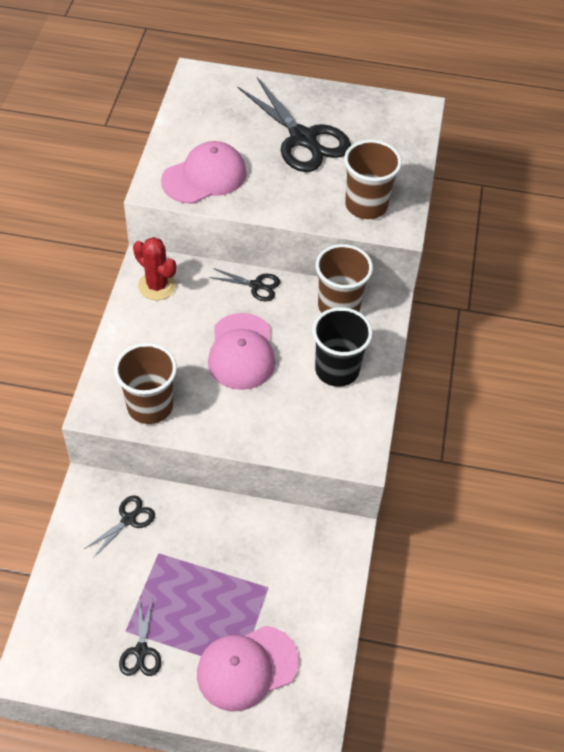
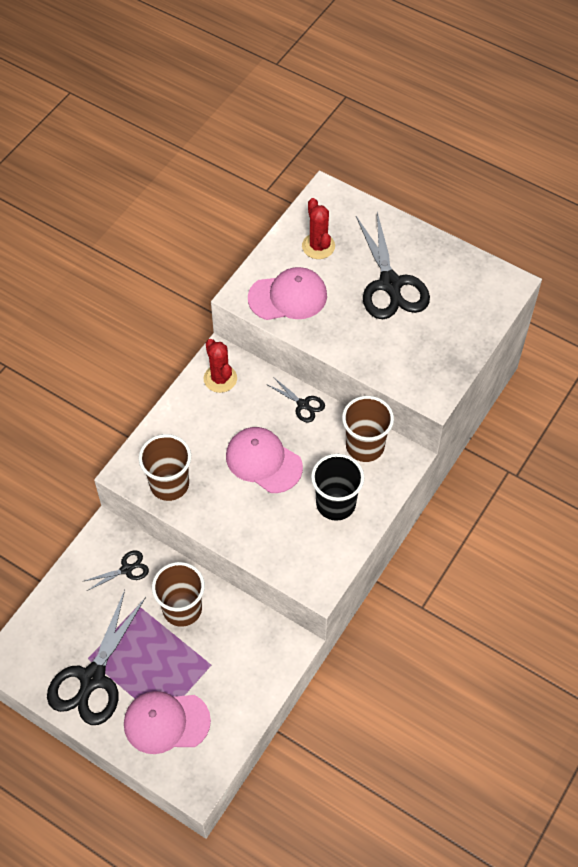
camera: 25 degrees right, 5 degrees up
black scissors [119,598,161,676] -> black scissors [47,590,146,725], size x2.10
pink cap [208,313,275,390] -> pink cap turned 105 degrees clockwise [226,427,303,493]
brown cup [344,140,402,219] -> brown cup moved to [152,562,205,627]
none -> red cactus [302,198,335,259]

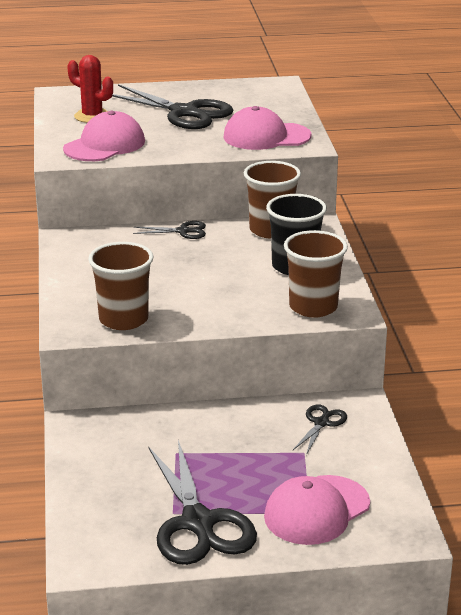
camera: 40 degrees left, 30 degrees down
black scissors [85,551,149,591] -> black scissors moved to [293,405,347,455]
brown cup [152,562,205,627] -> brown cup moved to [284,230,348,318]
red cactus [204,339,237,393] -> none
pink cap [226,427,303,493] -> pink cap moved to [223,106,311,150]

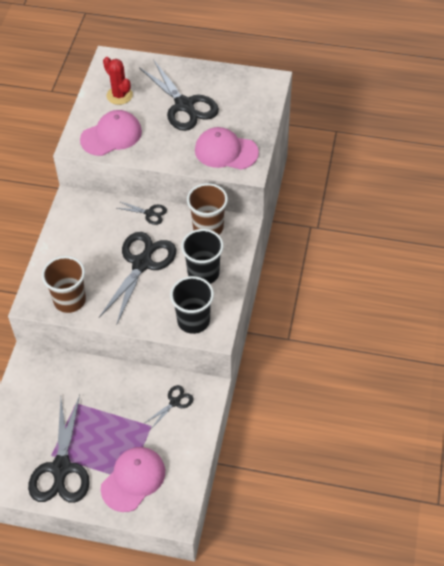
camera: 20 degrees right, 25 degrees up
pink cap [264,475,370,545] -> pink cap turned 150 degrees clockwise [101,447,165,512]
brown cup [284,230,348,318] -> black cup [170,276,214,334]
none -> black scissors [99,232,176,325]

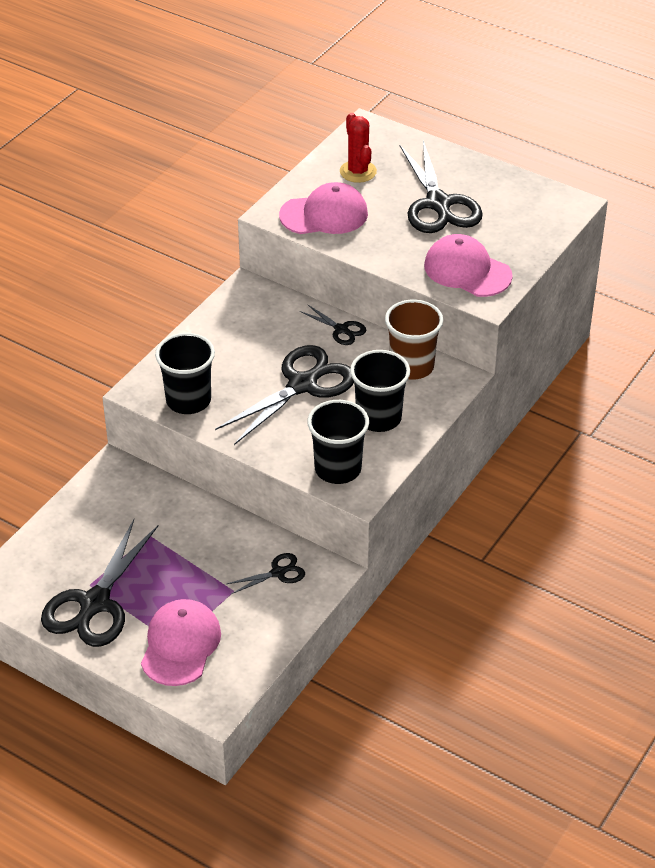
camera: 20 degrees right, 10 degrees down
brown cup [42,256,86,313] -> black cup [155,333,215,414]
pink cap [101,447,165,512] -> pink cap turned 45 degrees counterclockwise [141,599,221,686]

